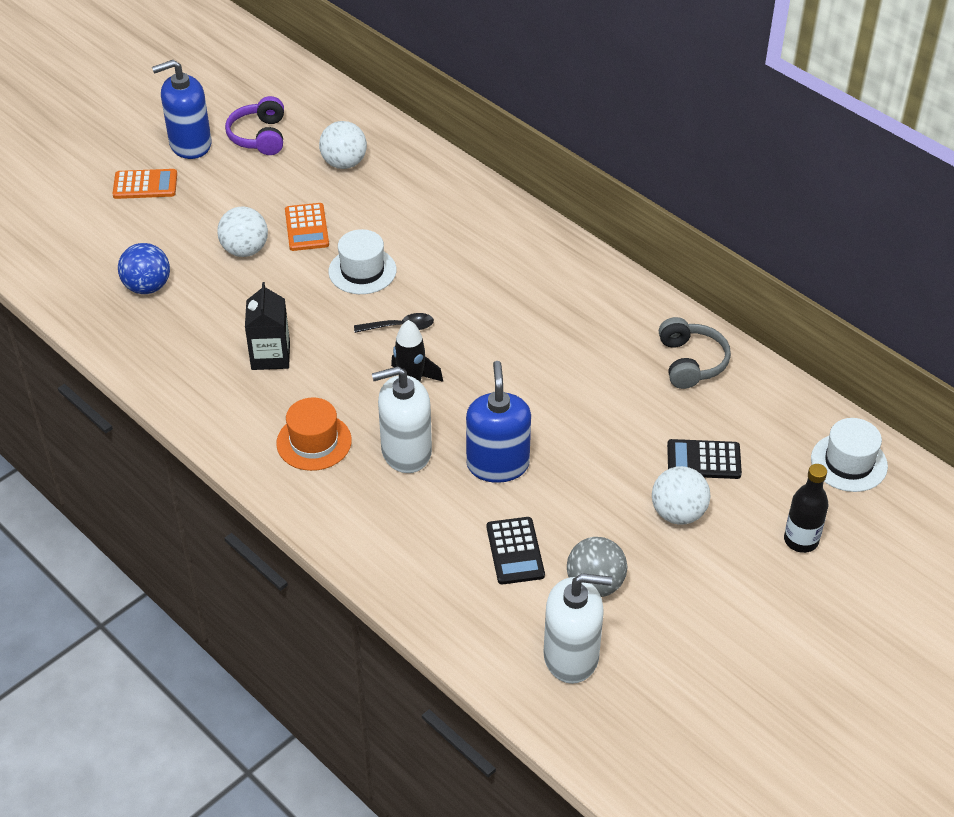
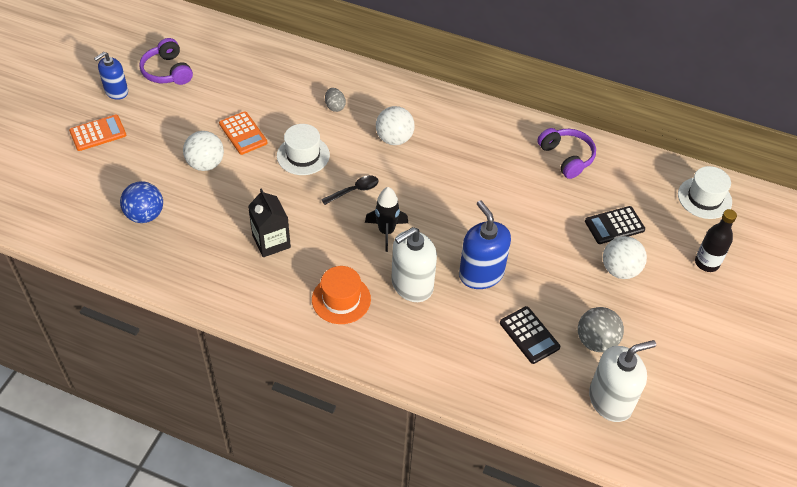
camera: 25 degrees left, 5 degrees up
blue soap dispenser [152,60,212,159] -> blue soap dispenser [94,52,128,100], size x0.65
white ball [319,121,367,169] -> white ball moved to [376,106,415,145]
grey headphones [659,317,731,389] -> purple headphones [537,128,596,179]
none -> grey egg [325,88,346,112]

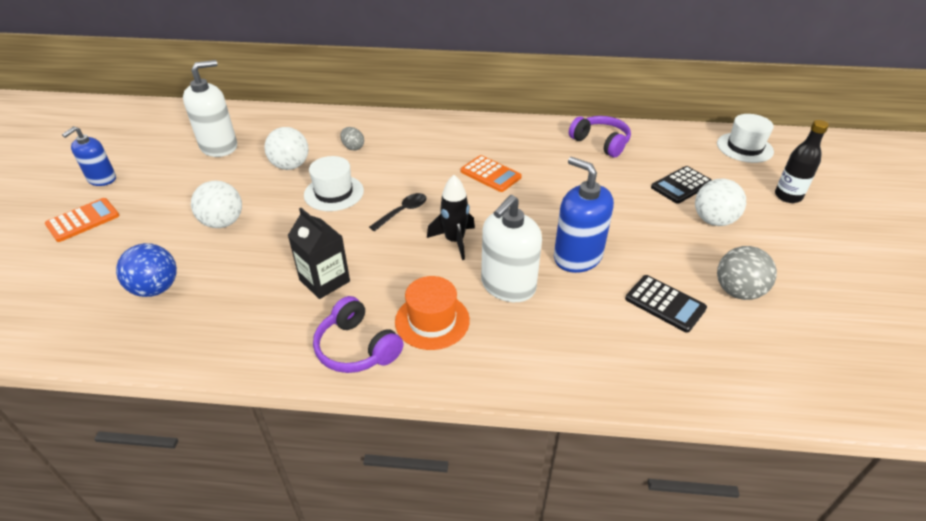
camera: 15 degrees left, 10 degrees down
purple headphones [139,38,193,85] -> purple headphones moved to [313,296,404,373]
orange calculator [219,111,268,155] -> orange calculator moved to [460,155,522,192]
white ball [376,106,415,145] -> white ball moved to [264,127,309,170]
white soap dispenser [589,340,656,422] -> white soap dispenser moved to [183,60,237,157]

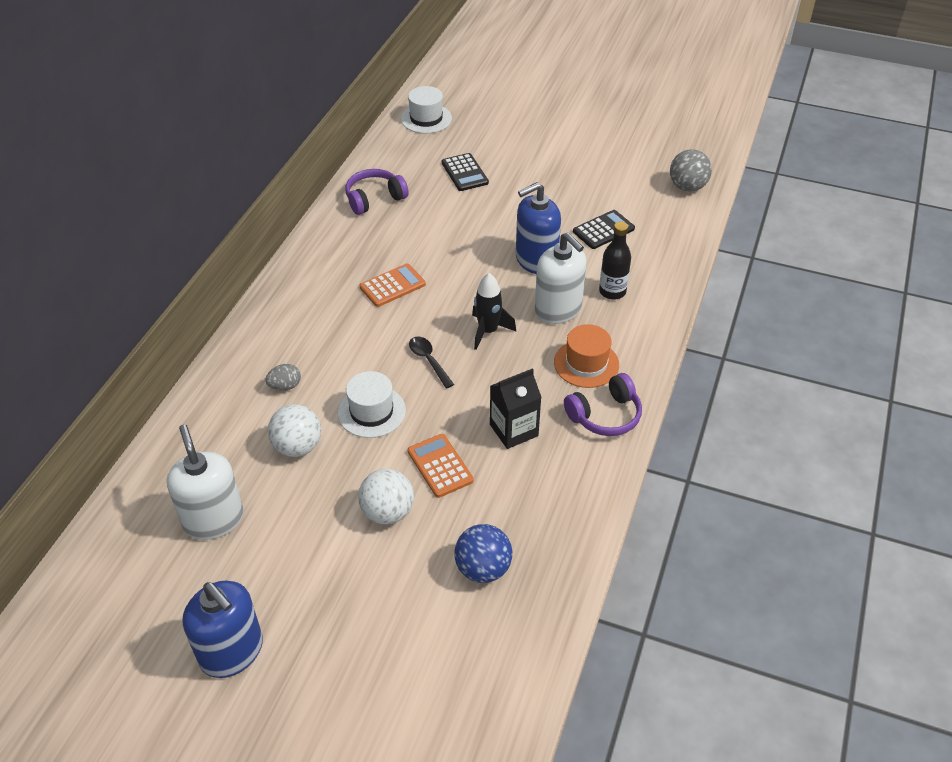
camera: 75 degrees left, 5 degrees up
orange calculator [45,198,120,242] -> orange calculator moved to [408,434,474,498]
blue soap dispenser [62,126,116,186] -> blue soap dispenser [182,581,263,678], size x1.54
white ball [695,178,746,226] -> none
grey ball [717,246,777,300] -> grey ball moved to [670,150,712,192]
black bottle [775,120,829,203] -> black bottle moved to [599,222,631,300]

